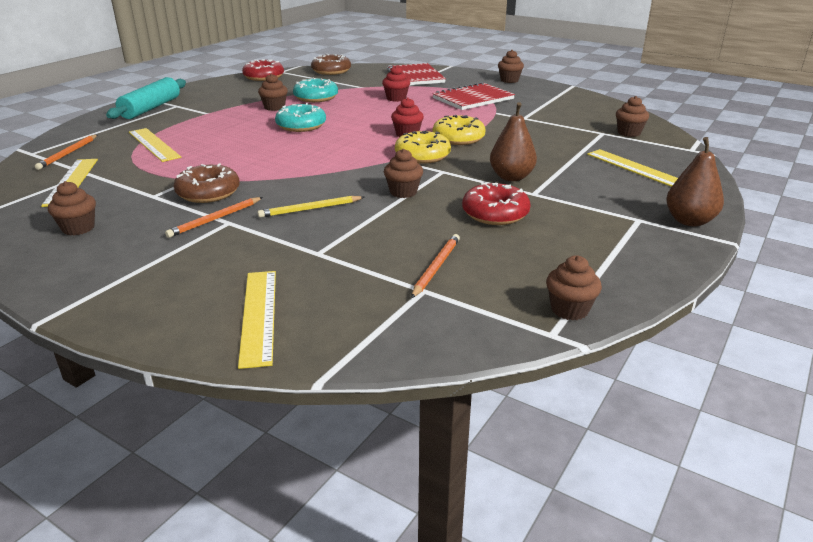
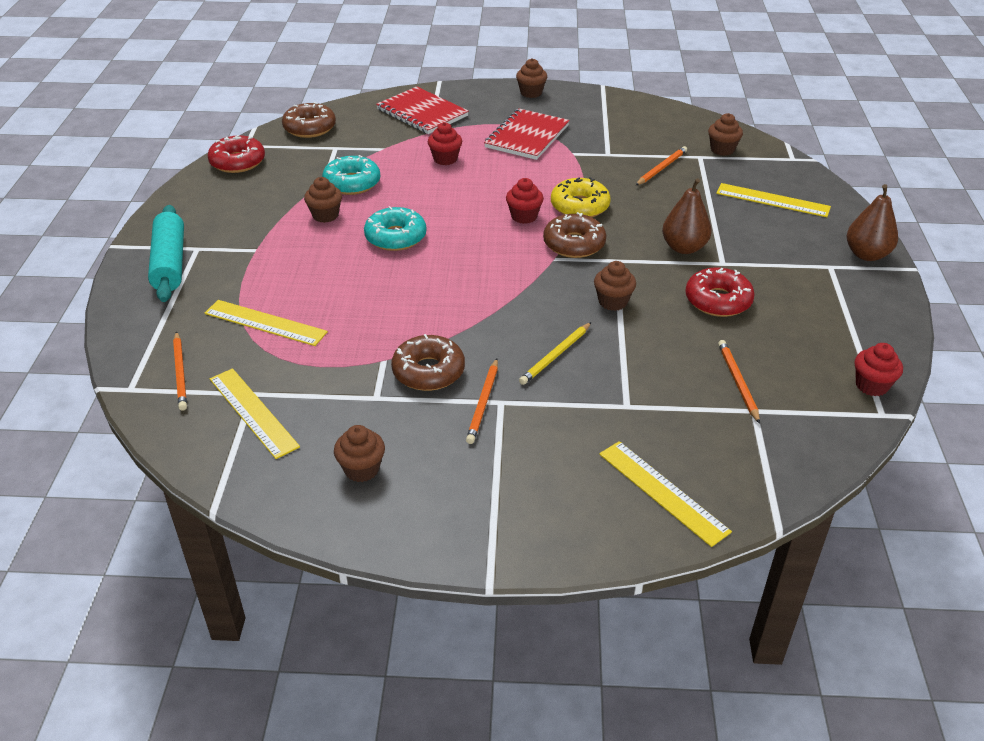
camera: 30 degrees left, 10 degrees up
yellow donut [395,130,451,164] -> brown donut [543,212,606,258]
brown cupcake [546,255,602,321] -> red cupcake [855,343,903,396]
none -> orange pencil [636,146,687,185]

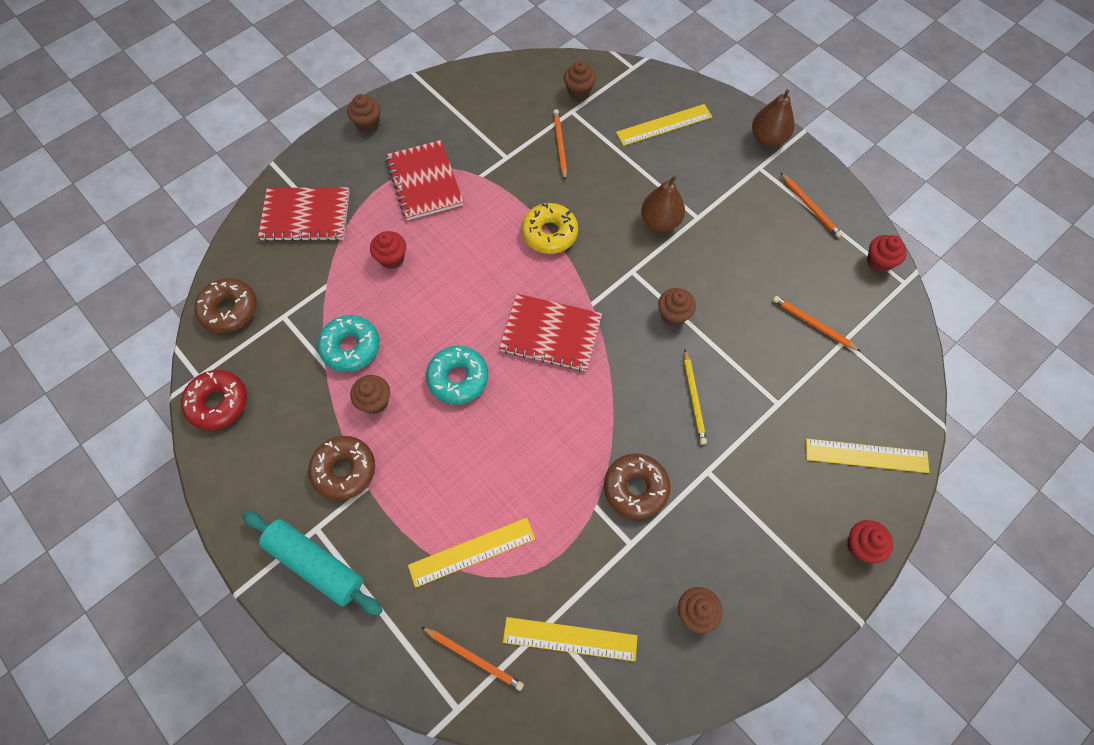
camera: 45 degrees left, 25 degrees up
orange pencil [466,359,498,444] -> orange pencil moved to [781,173,843,238]
red cupcake [506,178,544,224] -> red cupcake moved to [847,520,893,564]
brown donut [543,212,606,258] -> brown donut moved to [308,436,375,501]
red donut [685,267,755,317] -> none
none -> red notebook [499,294,602,371]

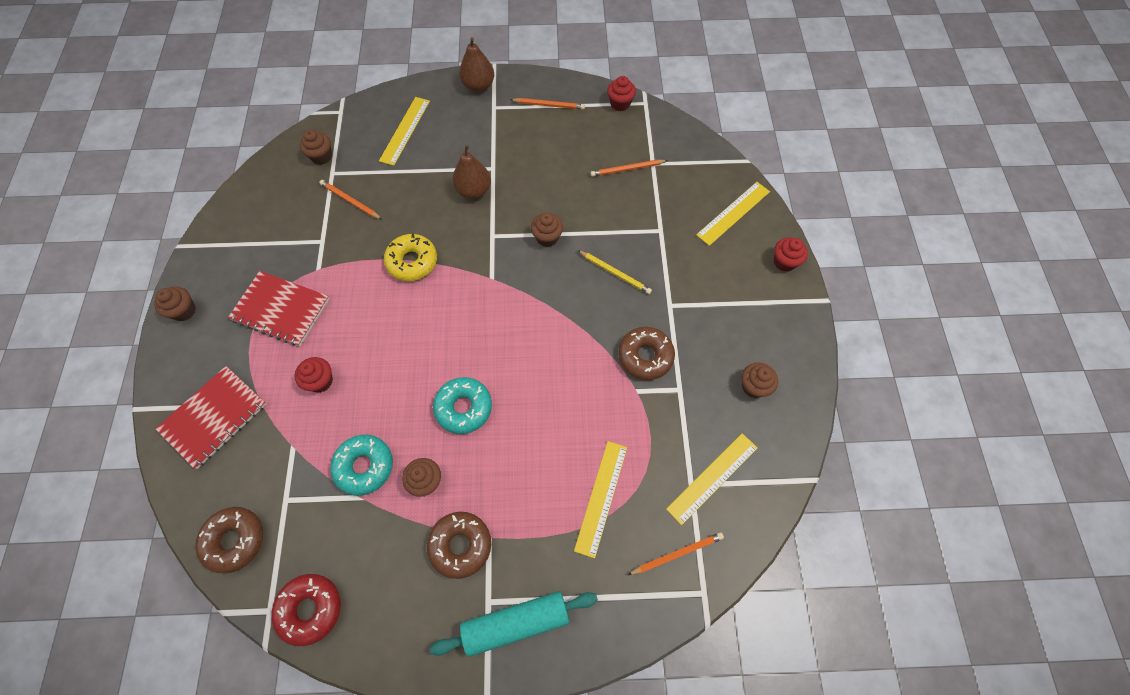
camera: 50 degrees left, 0 degrees up
red notebook [499,294,602,371] -> none

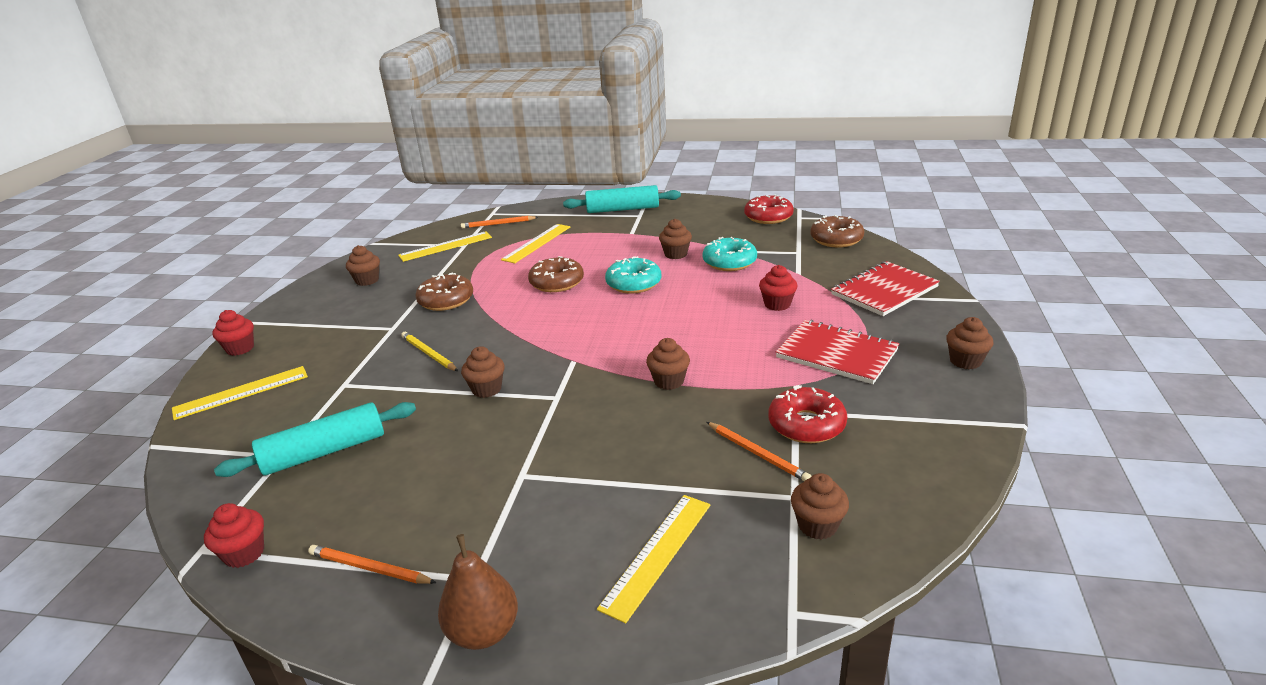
camera: 165 degrees left, 35 degrees down
yellow donut [384,233,437,281] -> brown cupcake [646,338,690,390]
brown donut [427,512,491,579] -> brown donut moved to [528,256,584,292]
brown pear [452,145,491,199] -> none
orange pencil [590,159,668,177] -> turquoise rolling pin [214,402,416,477]
none -> red donut [769,385,847,443]

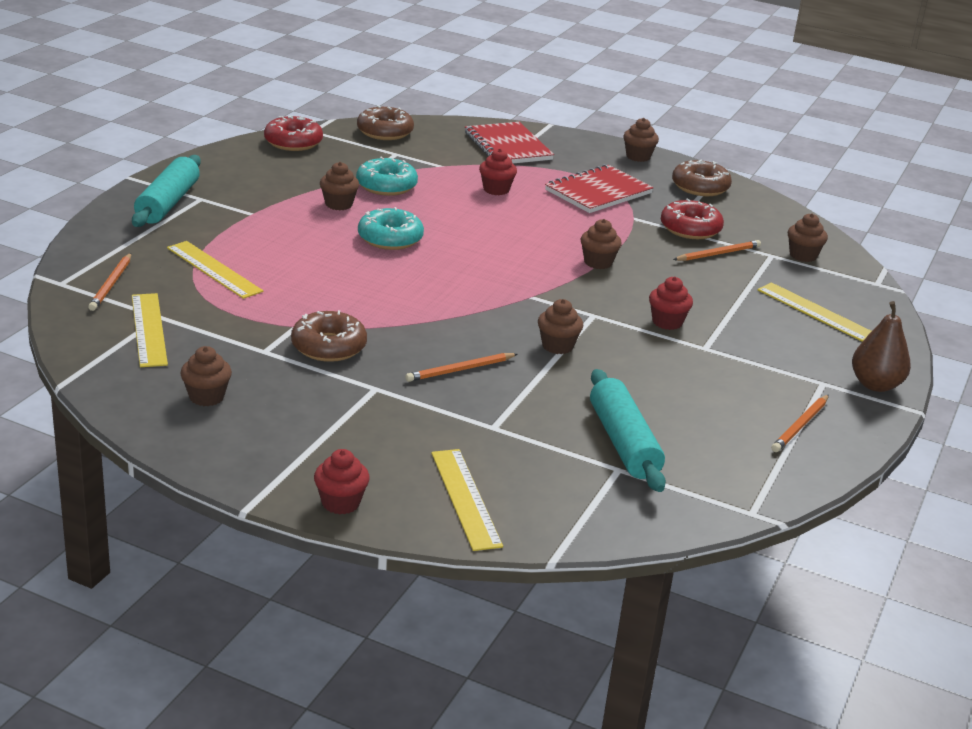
camera: 80 degrees left, 0 degrees up
red cupcake [204,503,264,568] -> red cupcake moved to [649,277,693,330]
yellow pencil [401,332,458,371] -> orange pencil [405,353,518,382]
brown donut [528,256,584,292] -> brown donut moved to [672,160,732,196]

